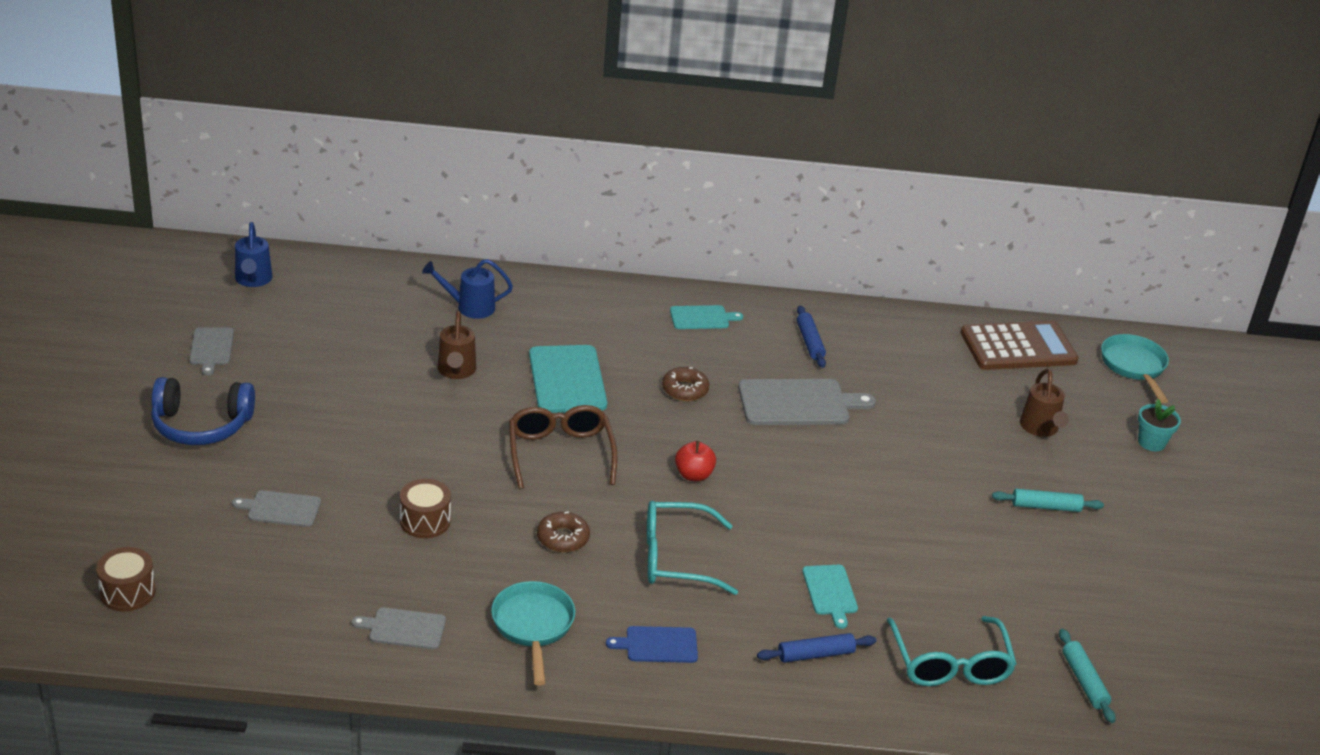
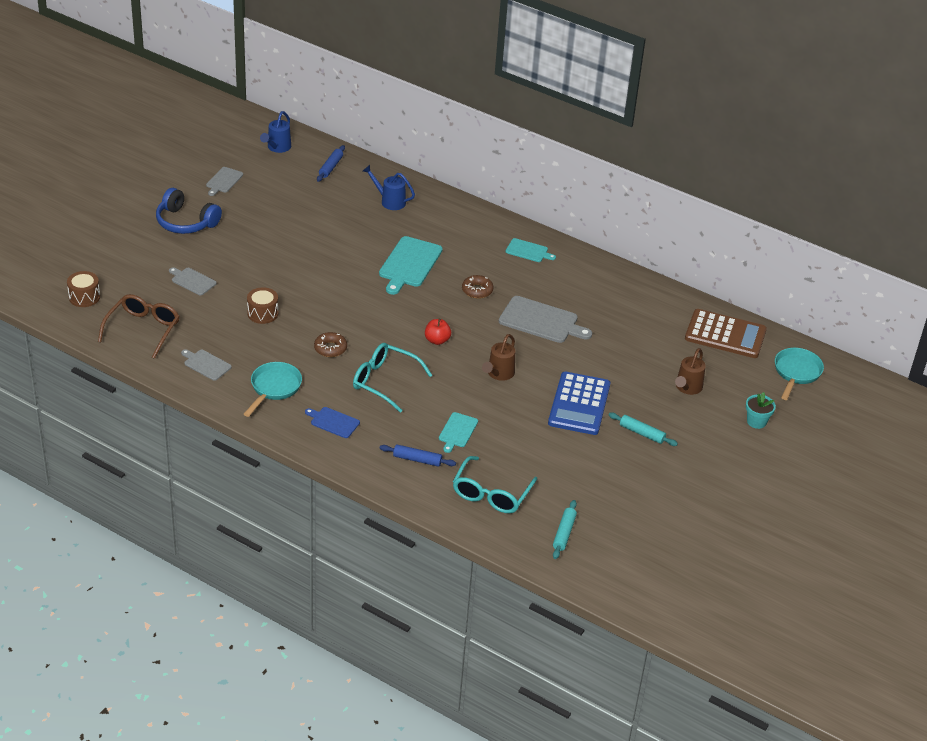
camera: 30 degrees right, 5 degrees up
brown watering can [437,311,476,379] -> brown watering can moved to [482,334,515,381]
brown glasses [509,405,617,489] -> brown glasses moved to [98,294,180,359]
blue rolling pin [797,306,826,368] -> blue rolling pin moved to [317,145,345,182]
none -> blue calculator [548,372,610,435]

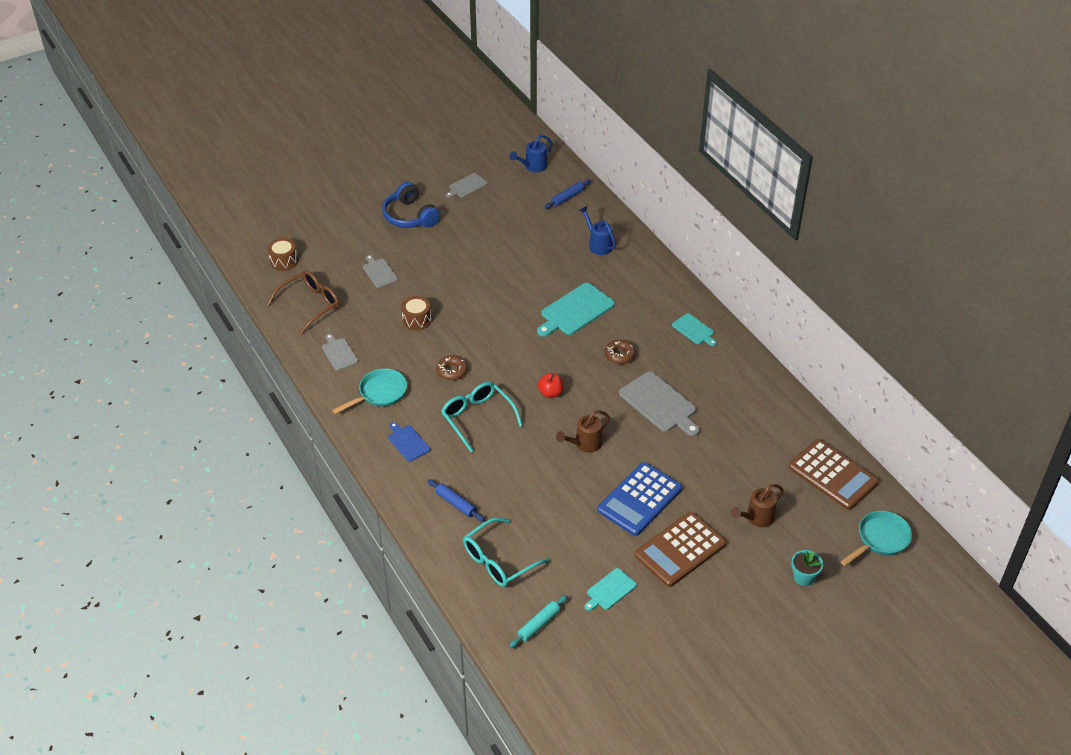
camera: 30 degrees right, 5 degrees up
turquoise cutting board [439,412,478,453] -> turquoise cutting board moved to [585,568,637,611]
turquoise rolling pin [608,413,678,446] -> brown calculator [635,512,726,587]

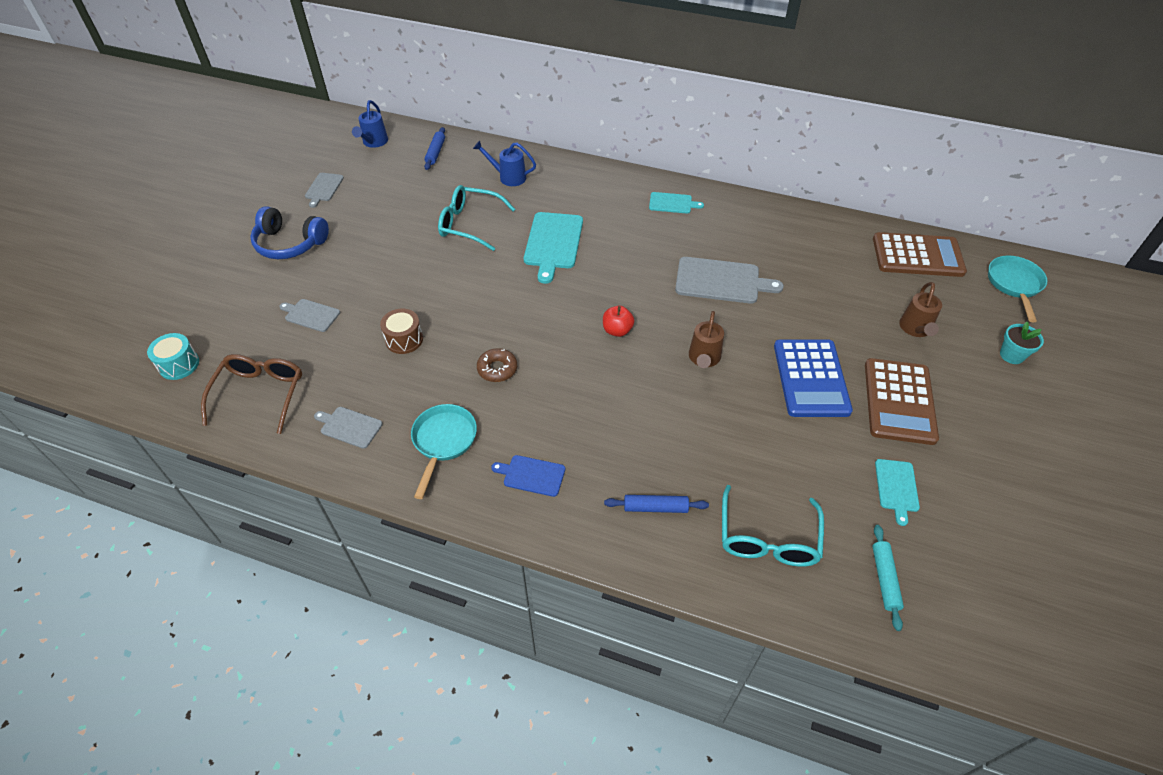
camera: 40 degrees left, 5 degrees up
brown drum [268,238,298,271] -> turquoise drum [147,333,199,380]
turquoise glasses [441,382,523,453] -> turquoise glasses moved to [438,185,515,251]
brown donut [605,340,636,364] -> none

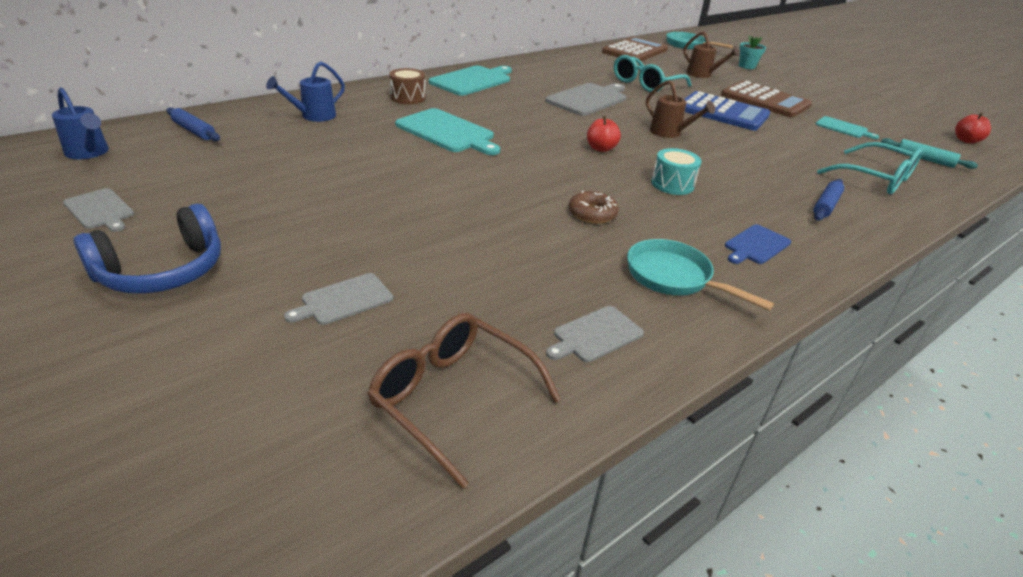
camera: 60 degrees left, 15 degrees down
turquoise drum [147,333,199,380] -> turquoise drum moved to [651,148,702,195]
brown drum [380,309,423,354] -> brown drum moved to [389,68,426,104]
turquoise glasses [438,185,515,251] -> turquoise glasses moved to [614,55,691,92]
turquoise cutting board [649,192,704,214] -> turquoise cutting board [429,66,512,96], size x1.77
none -> red apple [955,113,991,144]

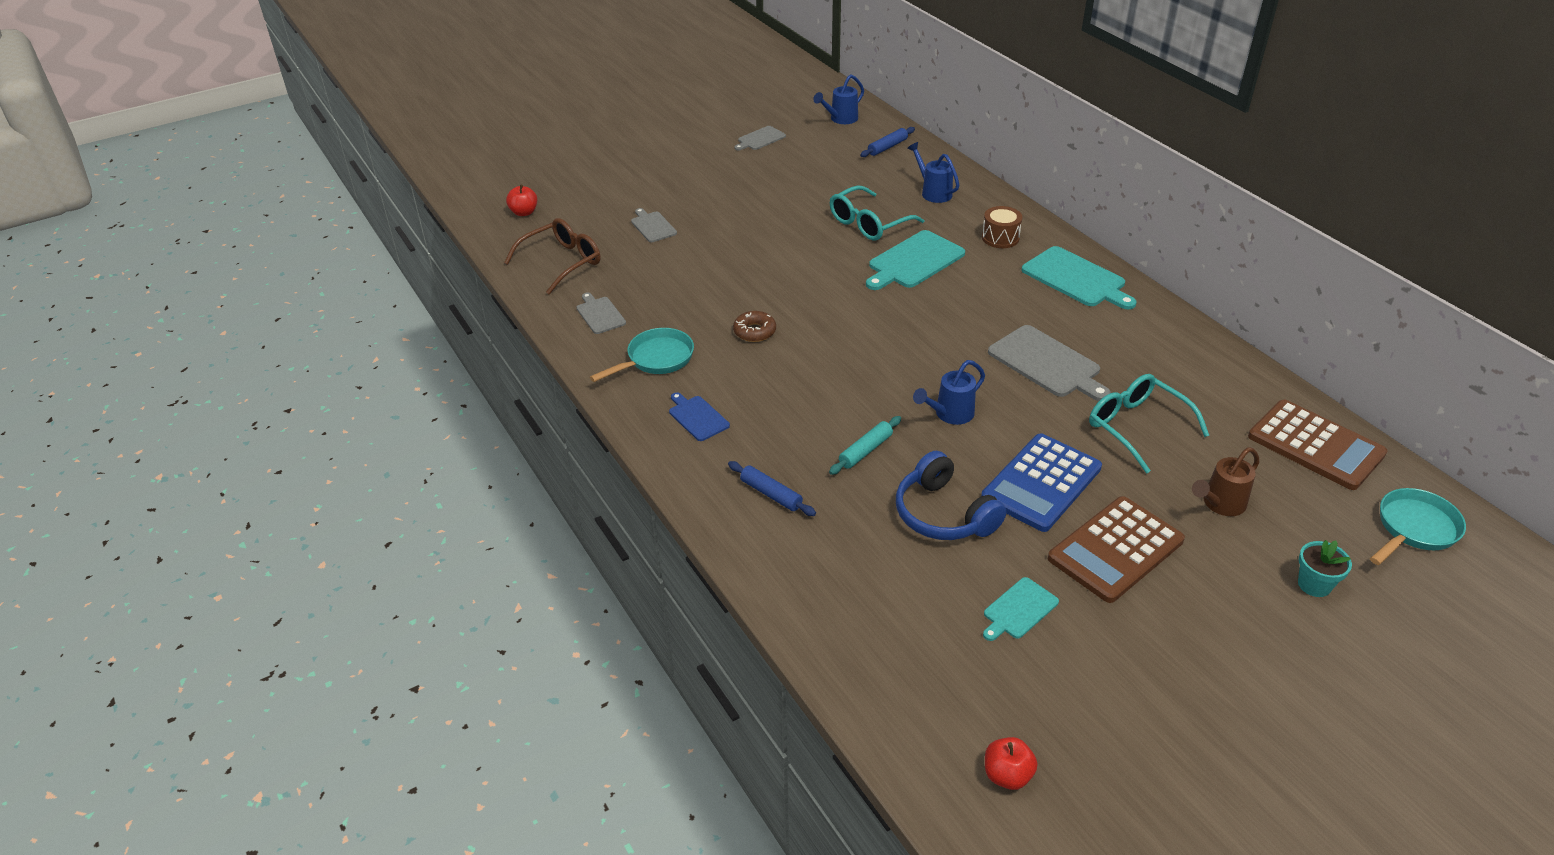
camera: 100 degrees right, 5 degrees up
blue headphones [73,203,221,294] -> blue headphones moved to [896,451,1006,540]
red apple [587,116,621,152] -> red apple moved to [506,185,537,216]
brown watering can [646,80,715,138] -> blue watering can [913,360,985,425]
turquoise drum [651,148,702,195] -> none
turquoise glasses [817,142,923,194] -> turquoise glasses moved to [830,185,924,240]
turquoise rolling pin [881,138,978,169] -> turquoise rolling pin moved to [829,416,901,475]

